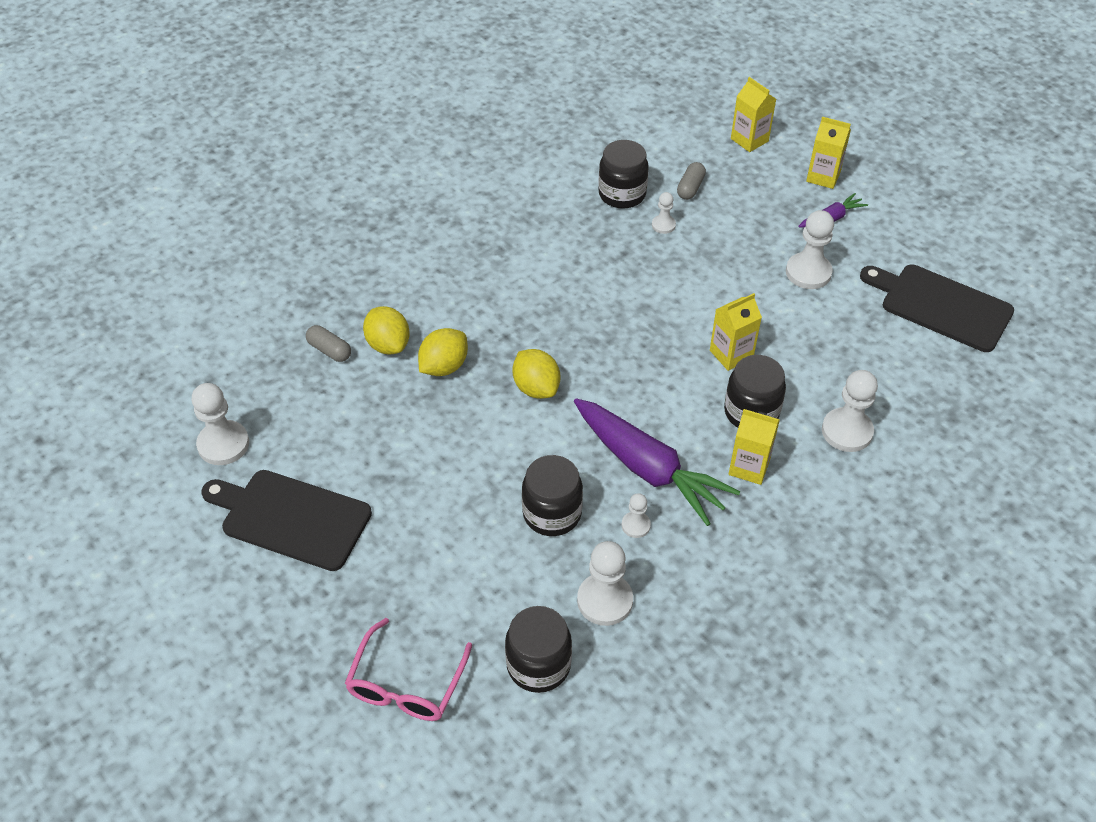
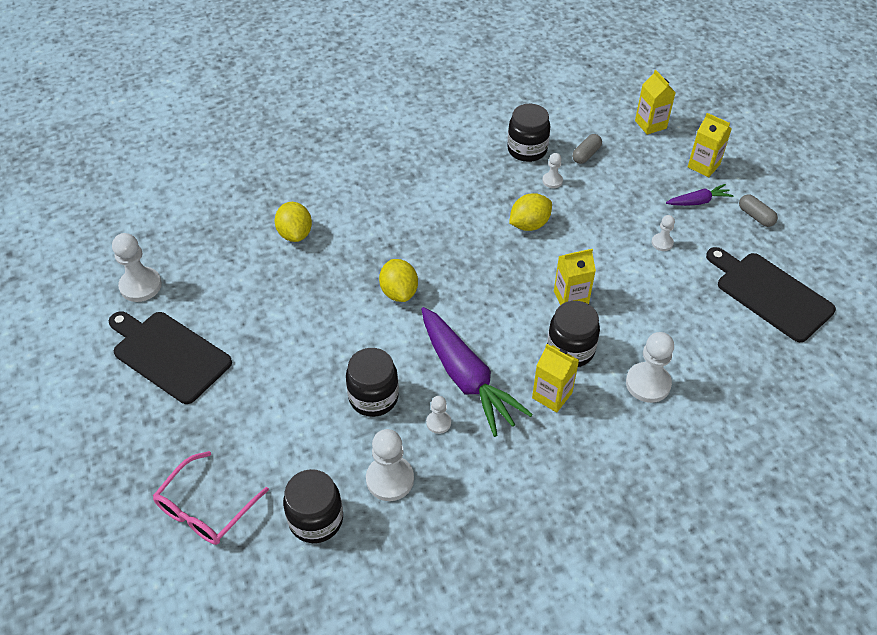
camera: 15 degrees right, 0 degrees up
grey capsule [306,325,351,362] -> grey capsule moved to [739,194,778,227]
yellow lemon [418,328,468,376] -> yellow lemon moved to [509,193,552,231]
white pawn [786,210,834,289] -> white pawn [651,215,675,251], size x0.54

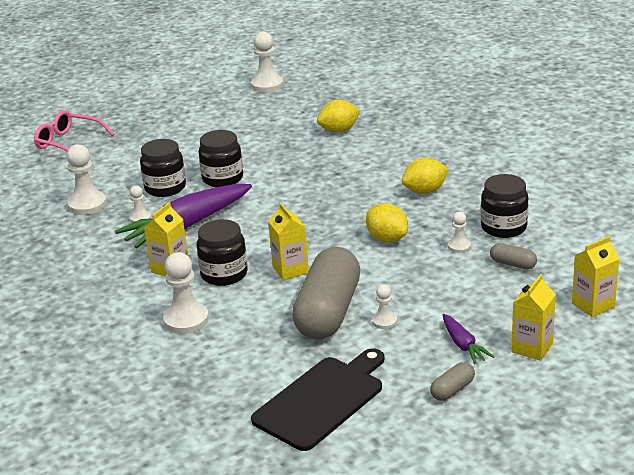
camera: 85 degrees right, 20 degrees down
black cutting board [109,311,232,404] -> none
black jar [283,469,343,543] -> black jar moved to [199,130,243,187]
yellow lemon [379,259,418,302] -> yellow lemon moved to [402,158,449,194]
none -> grey capsule [292,247,360,339]

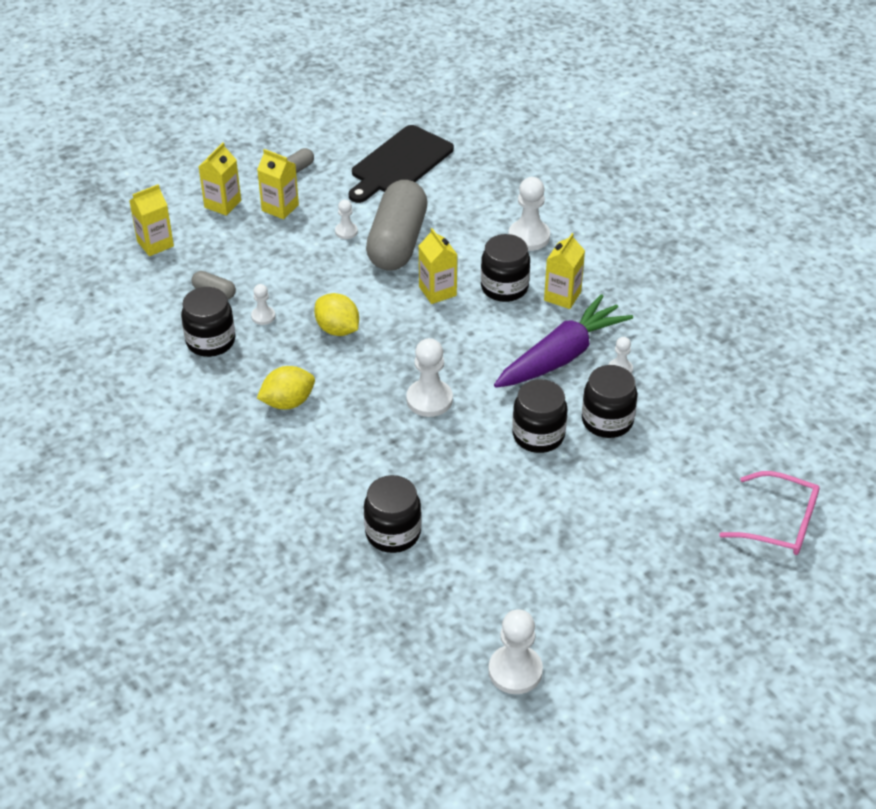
camera: 175 degrees right, 15 degrees up
white pawn [66,144,107,215] -> white pawn moved to [406,338,453,417]
yellow lemon [317,100,360,133] -> black jar [364,475,421,553]
purple carrot [443,314,495,364] -> yellow carton [257,149,299,219]

